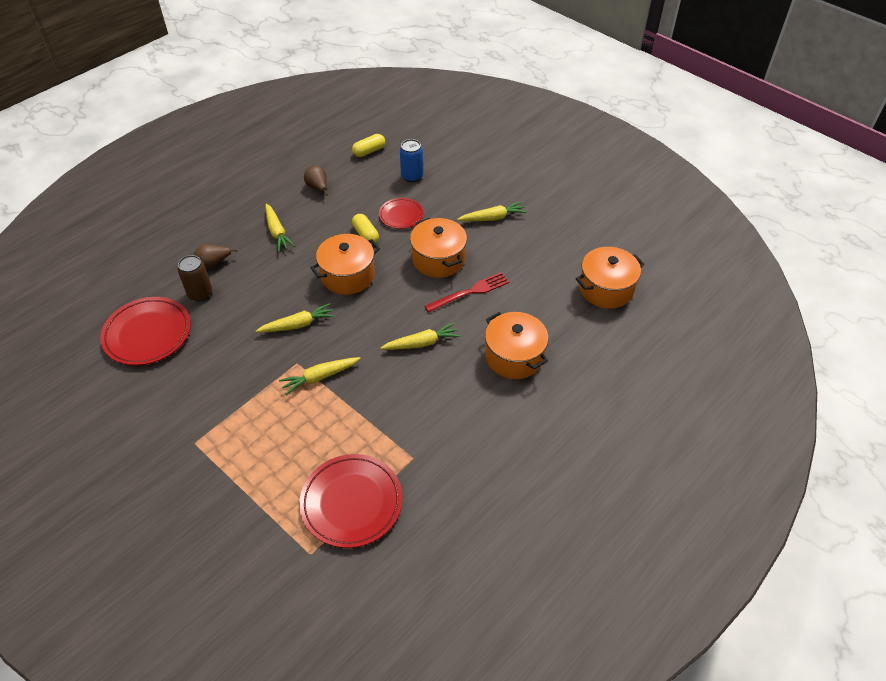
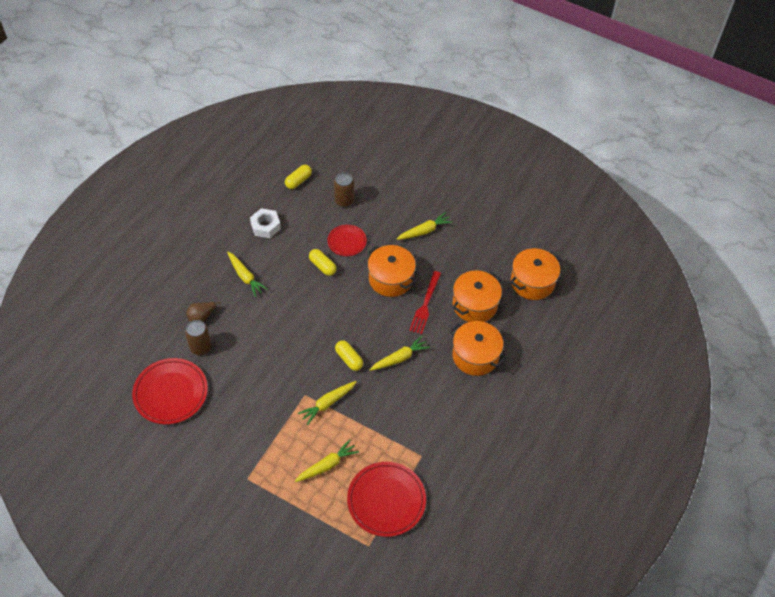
camera: 15 degrees left, 5 degrees up
yellow carrot [256,303,335,332] -> yellow carrot moved to [295,439,359,482]
brown pear [304,166,328,196] -> white nut [250,208,281,238]
orange pot [310,234,380,295] -> orange pot moved to [453,270,502,322]
blue can [400,139,423,182] -> brown can [334,172,354,207]
red fork [425,272,509,312] -> red fork turned 150 degrees clockwise [409,271,441,334]
none -> yellow capsule [335,340,363,371]

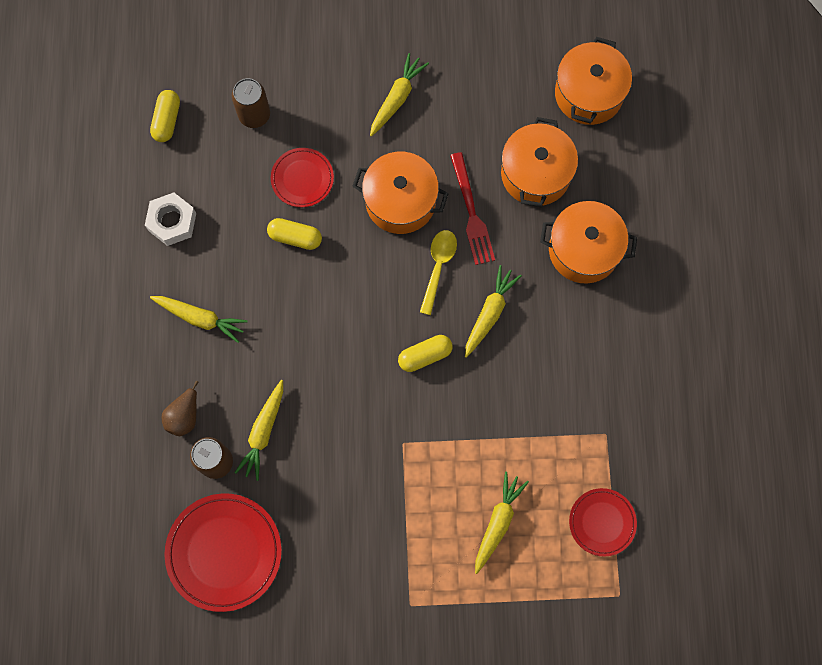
camera: 30 degrees left, 20 degrees up
yellow carrot [298,381,357,425] -> yellow carrot moved to [234,380,283,481]
yellow capsule [335,340,363,371] -> yellow capsule turned 45 degrees counterclockwise [398,335,453,372]
red plate [347,462,426,537] -> red plate [569,488,637,557], size x0.58
none -> yellow spoon [420,230,457,315]

